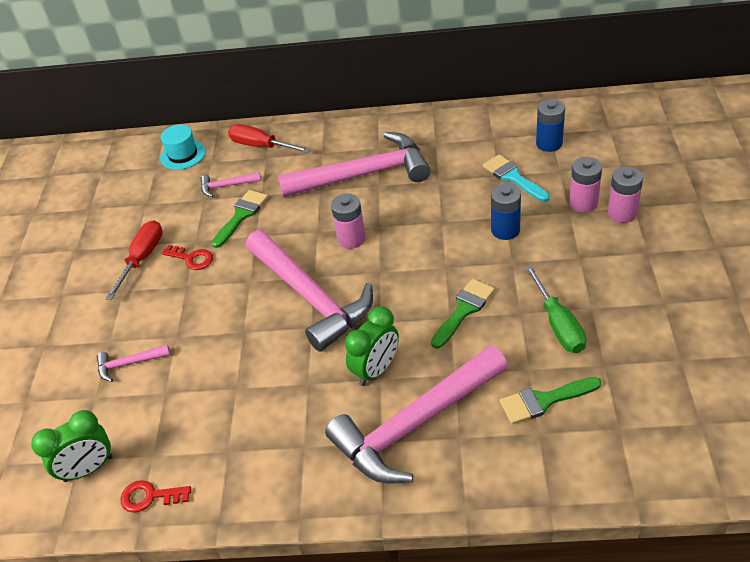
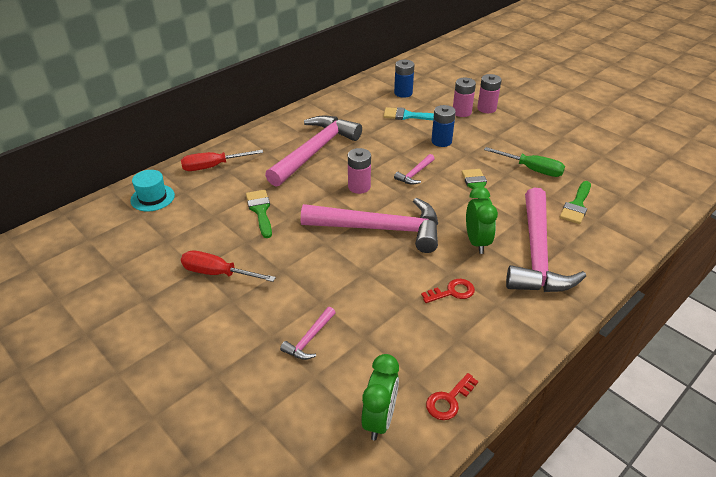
camera: 50 degrees left, 5 degrees down
red screwdriver [105,220,163,300] -> red screwdriver turned 45 degrees counterclockwise [181,251,276,282]
red key [162,245,213,270] -> red key moved to [421,279,475,303]
pink hammer [201,172,261,197] -> pink hammer moved to [394,154,435,185]

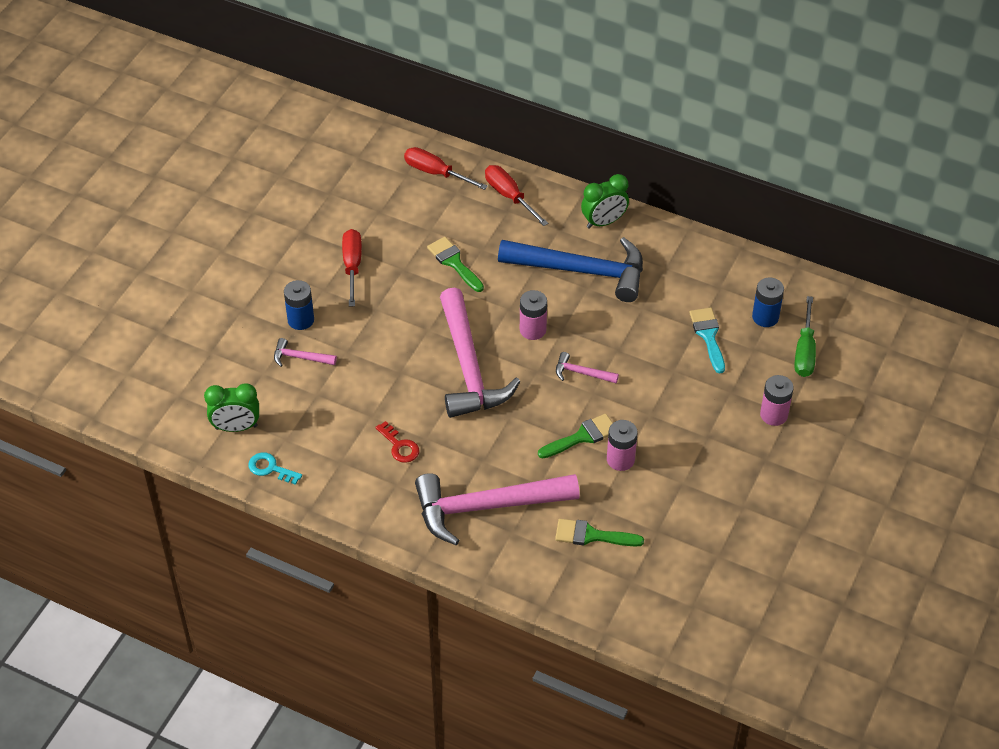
camera: 70 degrees right, 10 degrees up
turquoise hat [130,170,175,212] -> red screwdriver [404,147,488,190]
green brush [246,190,272,238] -> green brush turned 90 degrees counterclockwise [427,237,484,292]
pink hammer [265,116,362,187] -> blue hammer [498,237,643,302]
red key [426,373,478,420] -> turquoise key [248,452,302,485]
blue battery [431,105,456,147] -> blue battery moved to [284,280,314,330]
pink battery [453,78,476,117] -> pink battery moved to [607,420,638,471]
green clock [466,186,498,254] -> green clock moved to [581,174,629,229]
green screwdriver [484,147,565,177] -> green screwdriver moved to [795,296,816,377]

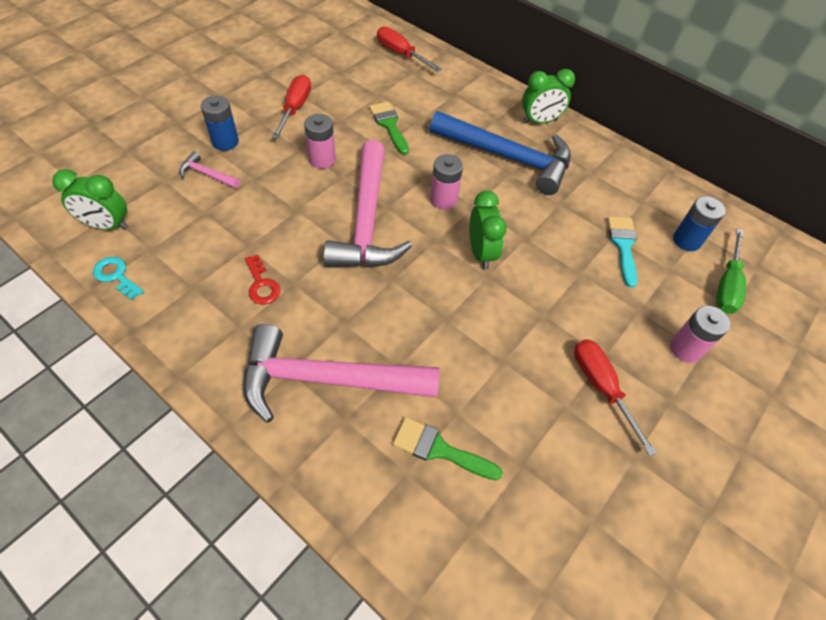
camera: 10 degrees right, 5 degrees up
red screwdriver [485,165,548,226] -> red screwdriver moved to [574,339,657,456]
green brush [538,414,613,459] -> none
pink hammer [556,352,619,383] -> green clock [470,191,507,270]
pink battery [607,420,638,471] -> pink battery moved to [304,114,336,169]

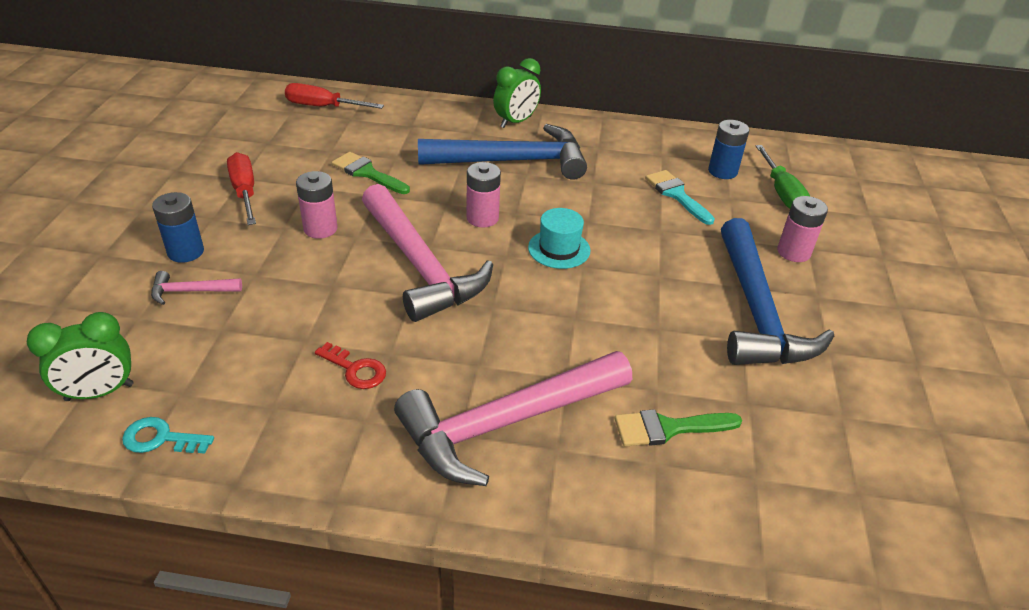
camera: 30 degrees left, 15 degrees down
green clock [470,191,507,270] -> turquoise hat [528,208,590,269]
red screwdriver [574,339,657,456] -> blue hammer [721,218,834,365]

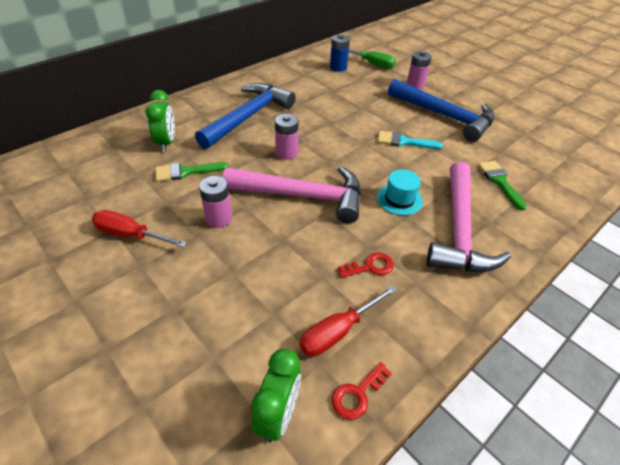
camera: 50 degrees left, 5 degrees up
turquoise key [122,417,214,454] -> red key [332,362,392,420]
pink hammer [151,271,242,305] -> none
blue battery [152,192,204,263] -> none
red screwdriver [285,83,384,109] -> red screwdriver moved to [300,285,397,357]
green clock [493,58,541,128] -> green clock moved to [145,90,175,152]
turquoise hat [528,208,590,269] -> turquoise hat moved to [377,170,423,215]
green brush [614,409,742,447] -> green brush turned 135 degrees clockwise [478,161,527,210]
turquoise brush [645,170,715,225] -> turquoise brush moved to [378,131,443,149]

